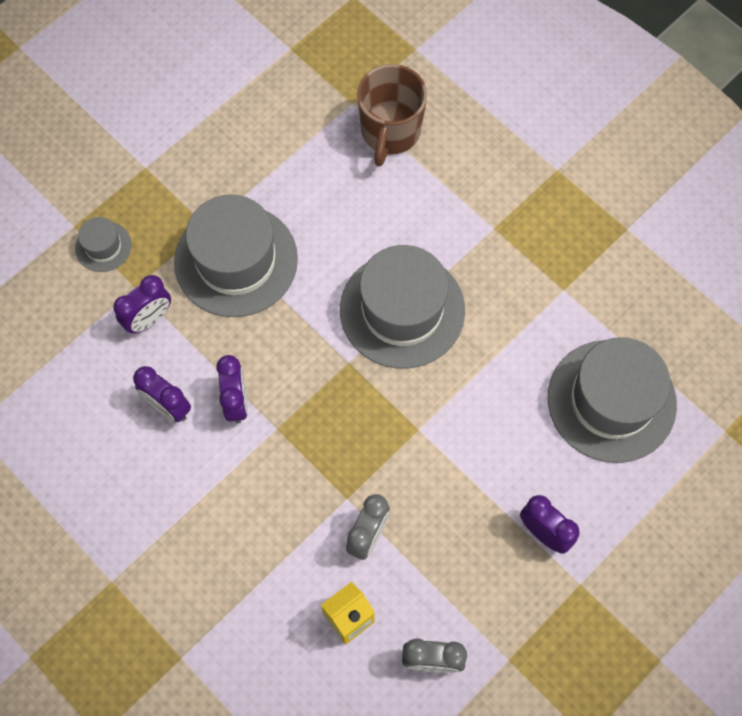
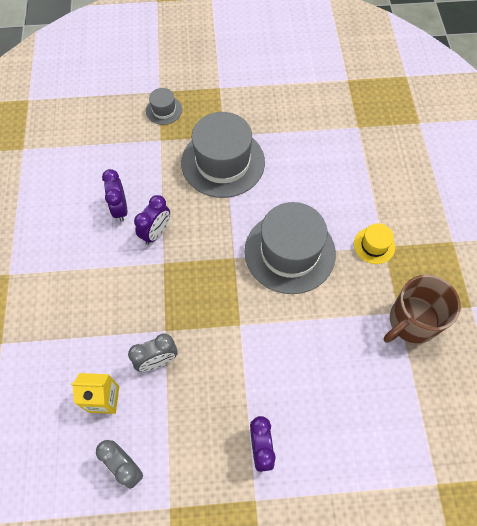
camera: 40 degrees right, 5 degrees down
purple clock [113,275,171,333] -> none
brown mug [357,64,427,167] -> brown mug moved to [384,275,461,344]
grey hat [548,337,677,463] -> none
none -> yellow hat [354,223,395,264]

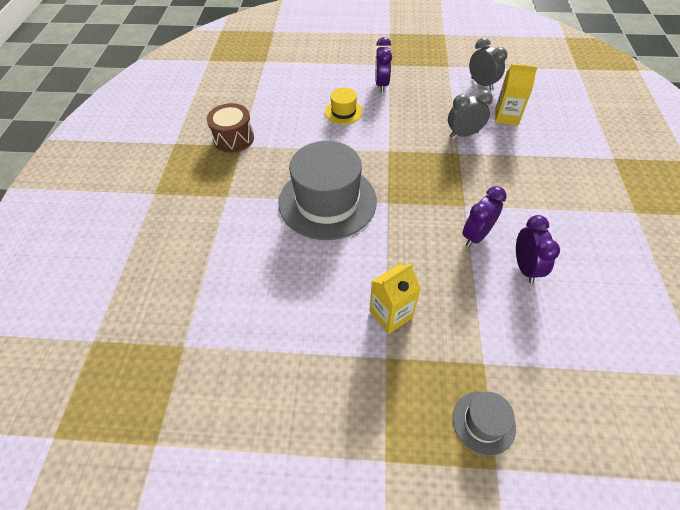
camera: 170 degrees left, 10 degrees down
grey hat [181,112,265,198] -> yellow carton [370,263,421,334]
yellow hat [354,223,395,264] -> yellow hat moved to [325,88,363,124]
brown mug [384,275,461,344] -> brown drum [207,103,254,153]

